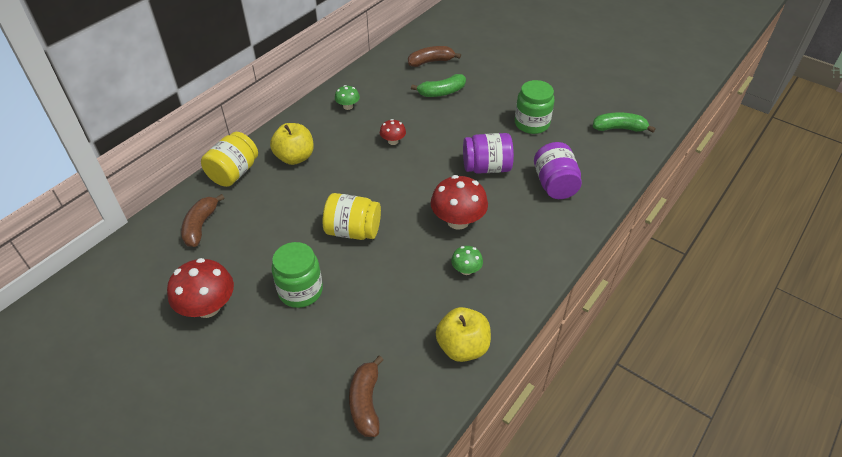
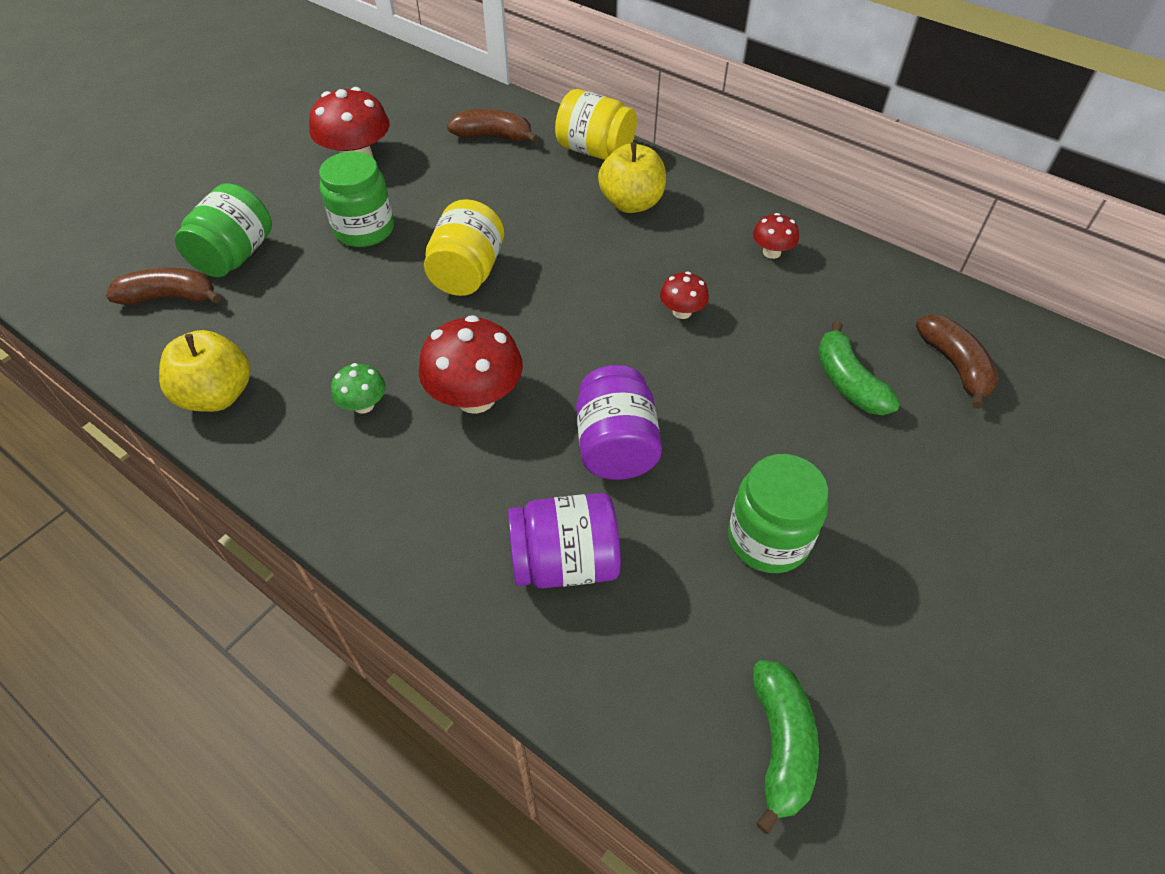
camera: 90 degrees right, 5 degrees up
green mushroom [335,85,360,110] -> red mushroom [753,213,799,259]
none -> green jar [174,183,272,277]

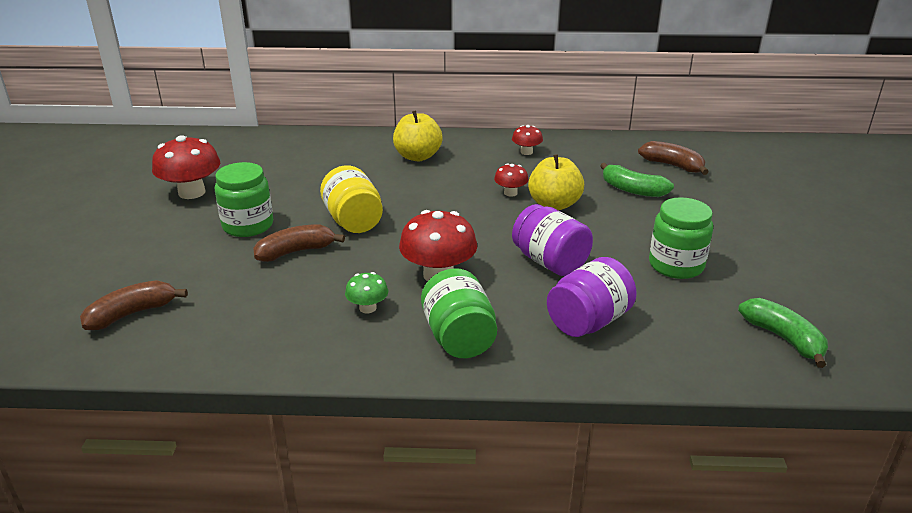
camera: 35 degrees left, 20 degrees down
yellow apple [159,330,250,412] -> yellow apple moved to [528,154,584,210]
green jar [174,183,272,277] -> green jar moved to [421,268,497,358]
brown banana [447,109,538,143] -> brown banana moved to [253,224,345,262]
yellow jar [555,89,637,160] -> none

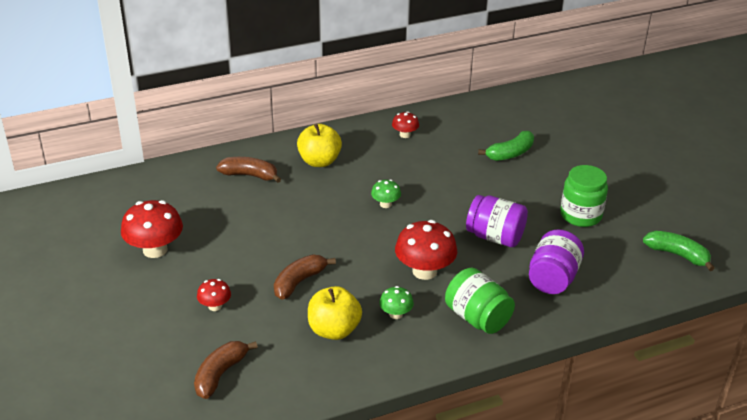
camera: 25 degrees left, 5 degrees up
green jar [215,162,273,237] -> none
yellow jar [320,165,383,233] -> none
red mushroom [494,163,529,197] -> red mushroom moved to [197,279,231,311]
yellow apple [528,154,584,210] -> yellow apple moved to [308,286,362,340]
green banana [600,163,674,197] -> green banana turned 45 degrees counterclockwise [478,131,534,161]
brown banana [638,141,709,175] -> brown banana moved to [216,157,281,183]
none -> green mushroom [371,180,401,208]

